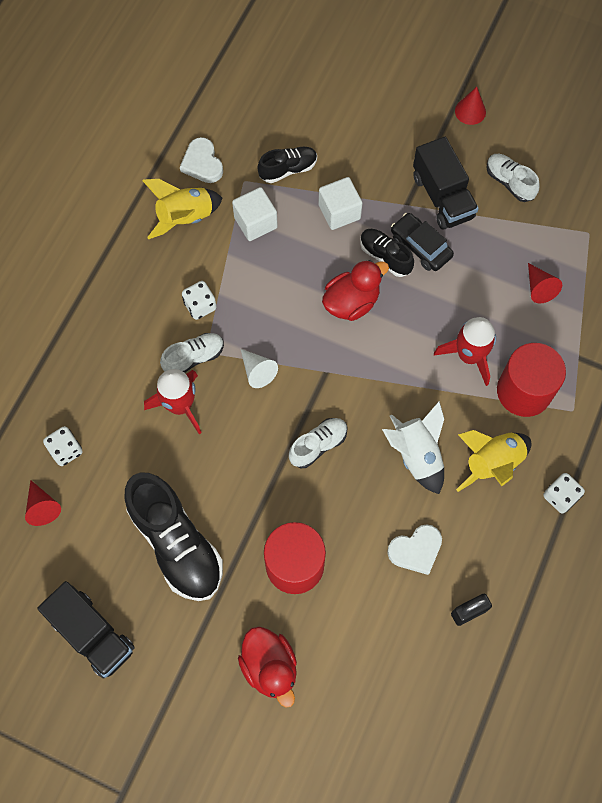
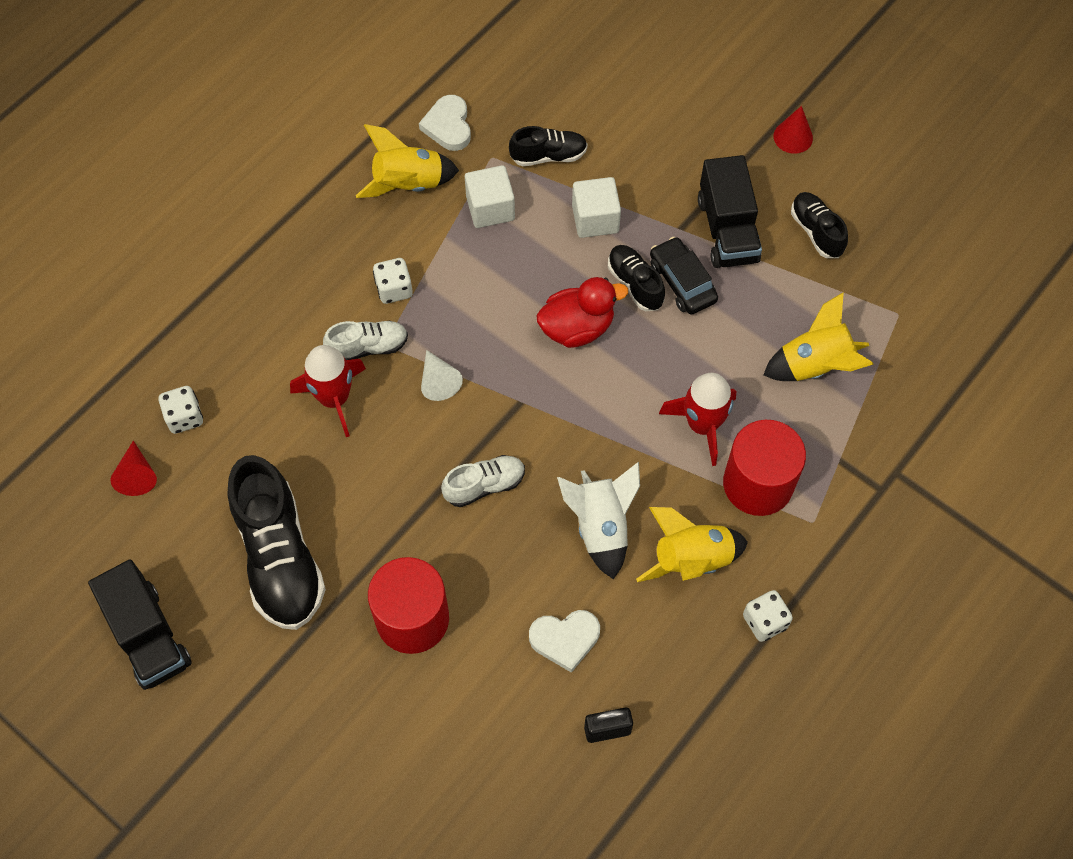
camera: 15 degrees right, 5 degrees down
red duck [238,626,297,708] -> none
white shoe [486,154,540,202] -> black shoe [791,192,848,258]
red cone [528,263,562,304] -> yellow rocket [763,292,873,381]

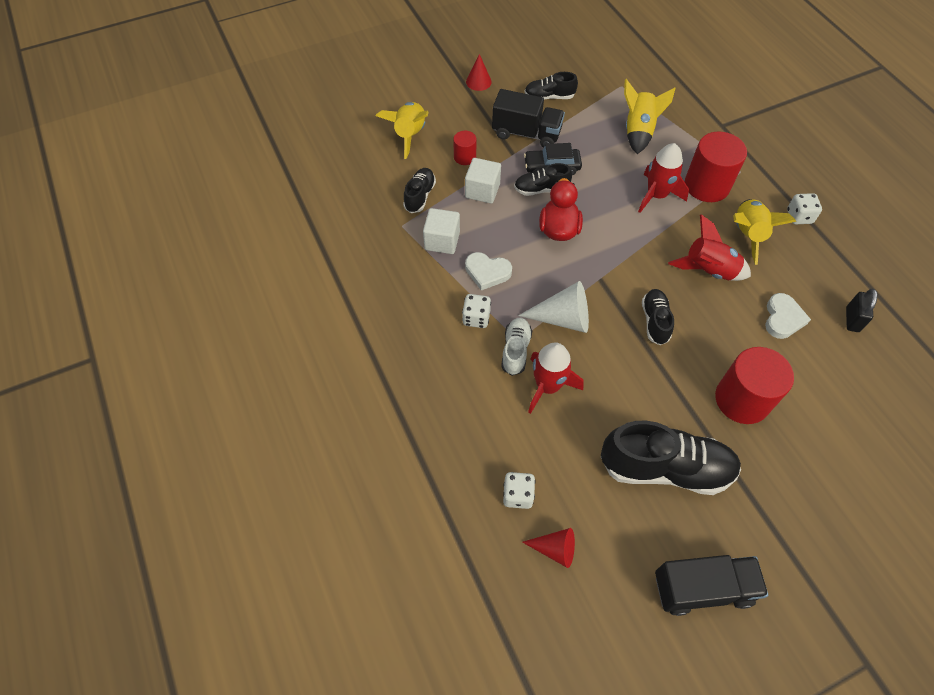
camera: 65 degrees left, 5 degrees down
yellow rocket [356,124,459,198] -> yellow rocket moved to [376,102,429,159]
white heart [419,95,471,151] -> white heart moved to [465,252,512,290]
white cone [421,350,463,401] -> white cone [518,281,589,333], size x1.59
white shoe [441,455,525,507] -> black shoe [642,289,674,345]
white rocket [557,462,640,579] -> red rocket [668,214,751,281]
none -> red cylinder [453,131,477,165]

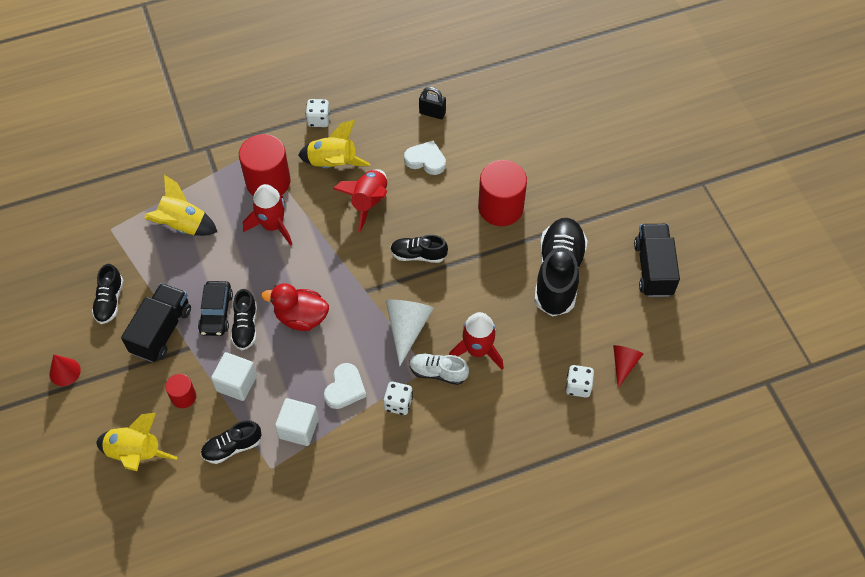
camera: 85 degrees left, 0 degrees up
black shoe [403,168,436,213] -> black shoe turned 45 degrees counterclockwise [201,420,261,464]

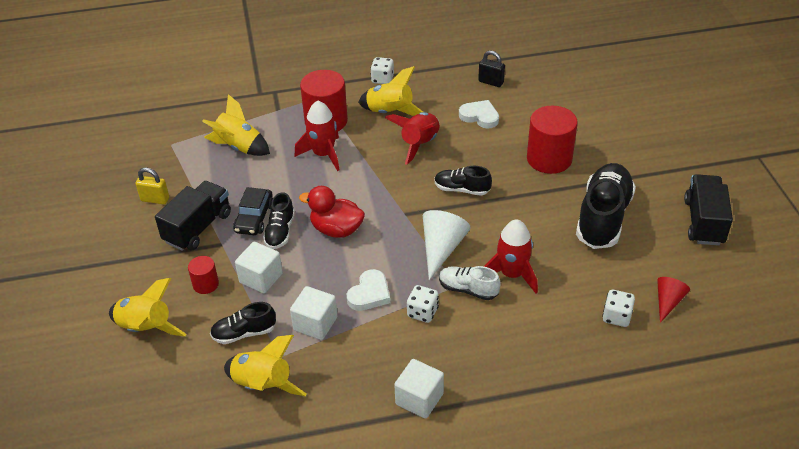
camera: 10 degrees right, 15 degrees down
red cone [49,354,81,386] -> none
black shoe [92,264,123,324] -> yellow padlock [135,168,169,204]
none -> yellow rocket [224,335,307,396]
none -> white cube [394,359,444,419]

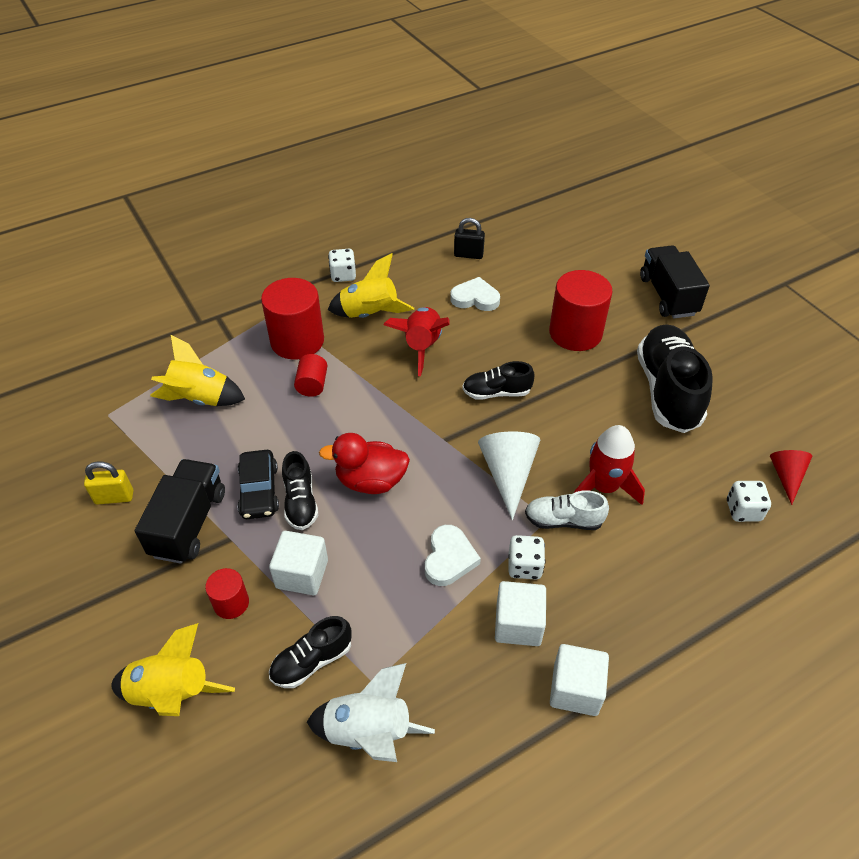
camera: 20 degrees left, 5 degrees up
yellow rocket [224,335,307,396] -> white rocket [307,663,435,762]
white cube [290,286,338,340] -> white cube moved to [495,581,546,646]
red rocket [294,101,339,171] -> red cylinder [294,354,327,397]
black truck [684,174,733,246] -> black truck moved to [640,245,710,319]

